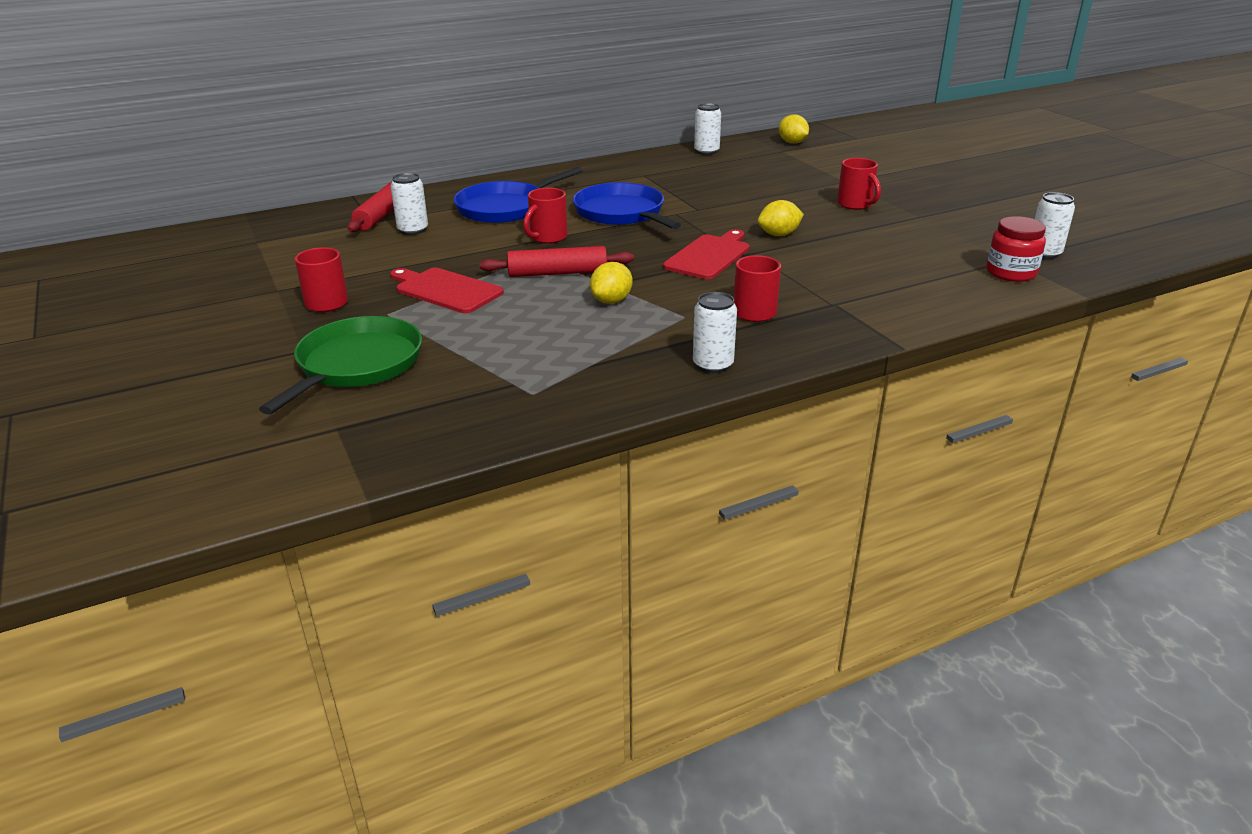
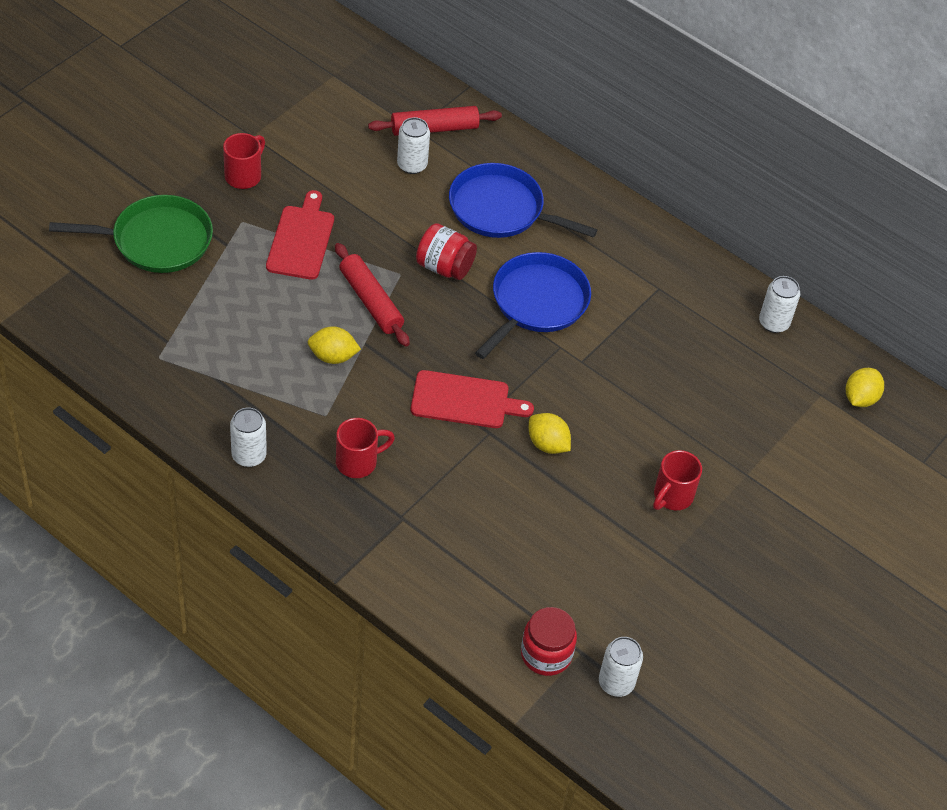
camera: 60 degrees right, 20 degrees up
red mug [523,188,568,244] -> red jar [416,223,477,280]

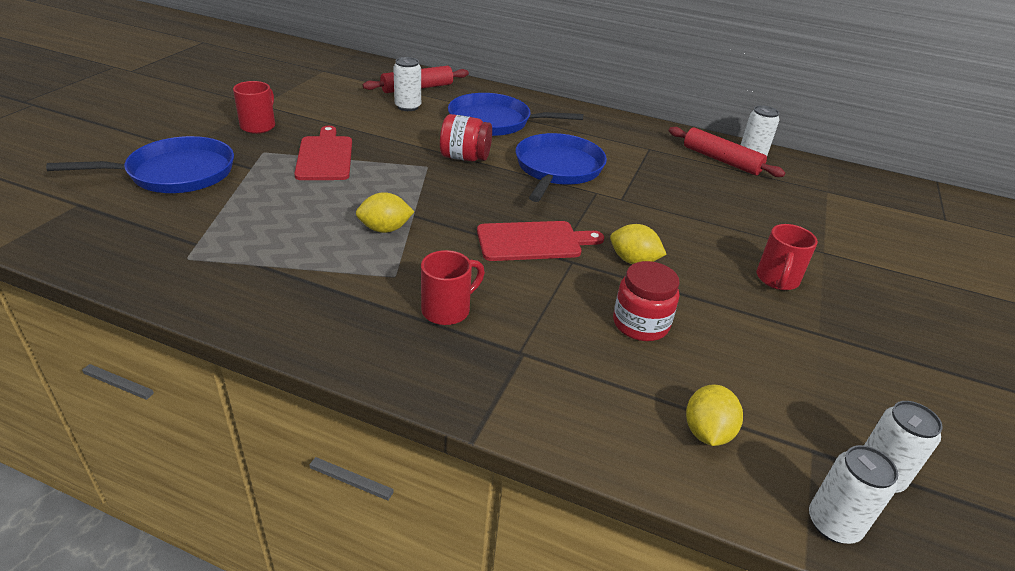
camera: 15 degrees left, 15 degrees down
green pan [49,195,213,273] -> blue pan [46,136,234,193]
white can [230,408,267,467] -> white can moved to [809,445,898,544]
red rolling pin [335,243,410,346] -> red rolling pin moved to [669,127,785,177]
red jar [521,607,577,676] -> red jar moved to [613,261,680,341]
yellow lemon [846,368,884,407] -> yellow lemon moved to [686,384,743,446]

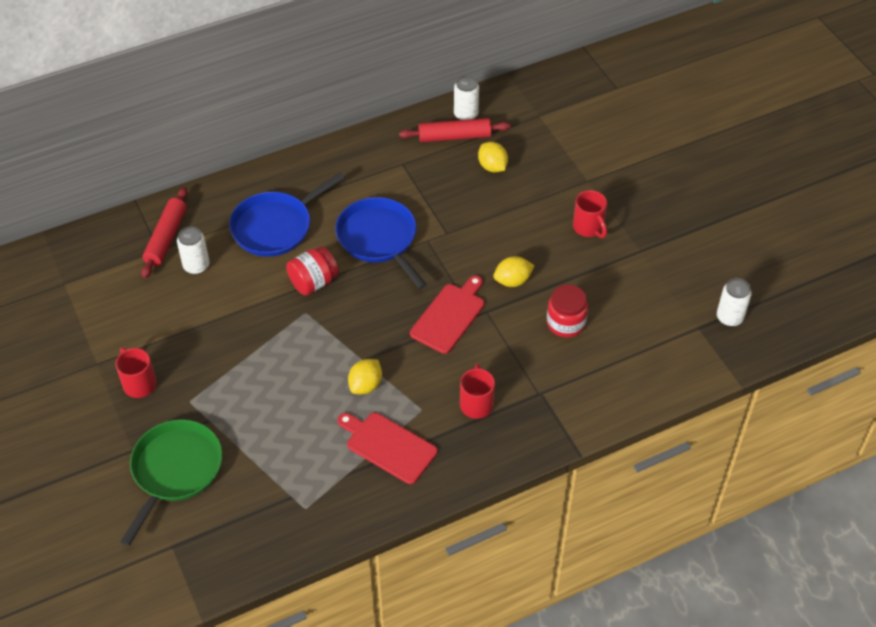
camera: 45 degrees left, 15 degrees up
blue pan [46,136,234,193] -> green pan [120,419,223,546]
red cutting board [294,126,352,180] -> red cutting board moved to [338,413,438,484]
yellow lemon [686,384,743,446] -> yellow lemon moved to [478,142,508,172]
white can [809,445,898,544] -> none

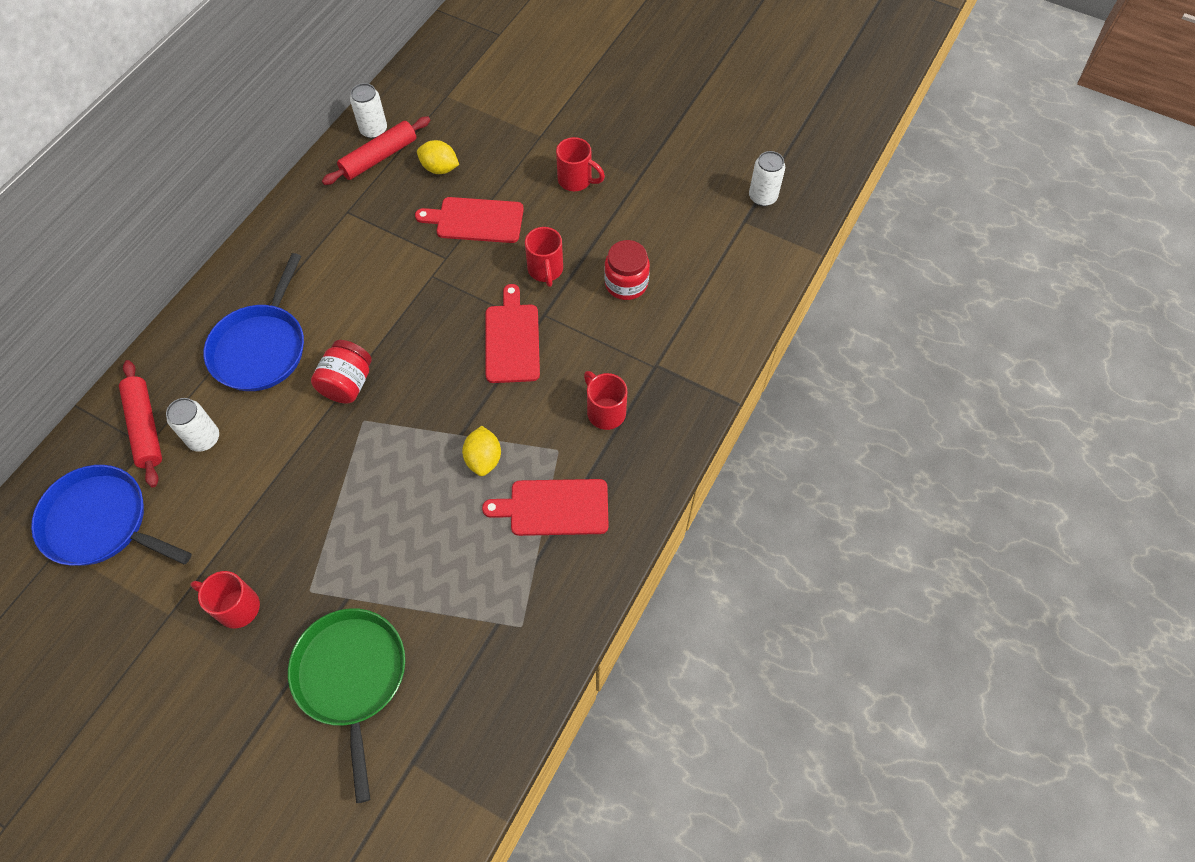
camera: 35 degrees left, 10 degrees up
blue pan [335,197,427,289] -> blue pan moved to [31,465,192,566]
yellow lemon [493,256,535,287] -> red mug [525,227,563,287]
none -> red cutting board [415,197,524,243]

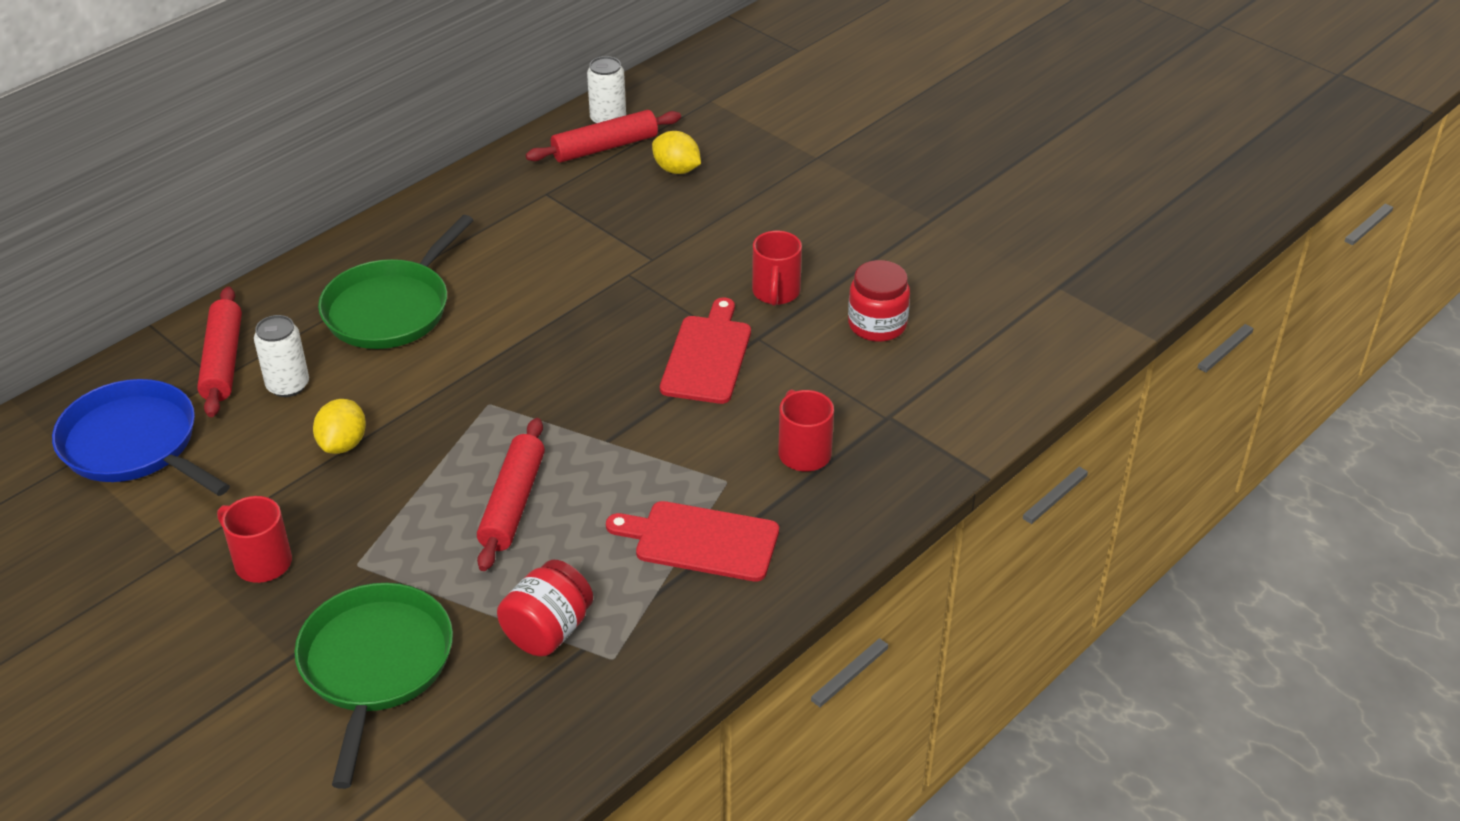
camera: 15 degrees right, 20 degrees down
blue pan [204,253,304,391] -> green pan [318,215,473,349]
red jar [311,340,372,404] -> red jar moved to [497,560,593,656]
red cutting board [415,197,524,243] -> none
yellow lemon [462,426,501,476] -> yellow lemon moved to [313,399,366,454]
red mug [556,137,605,191] -> none
white can [749,151,785,206] -> none
none -> red rolling pin [477,418,545,571]

